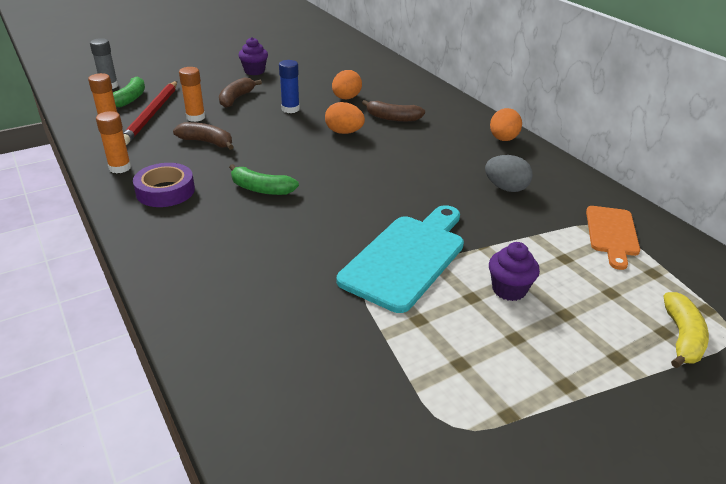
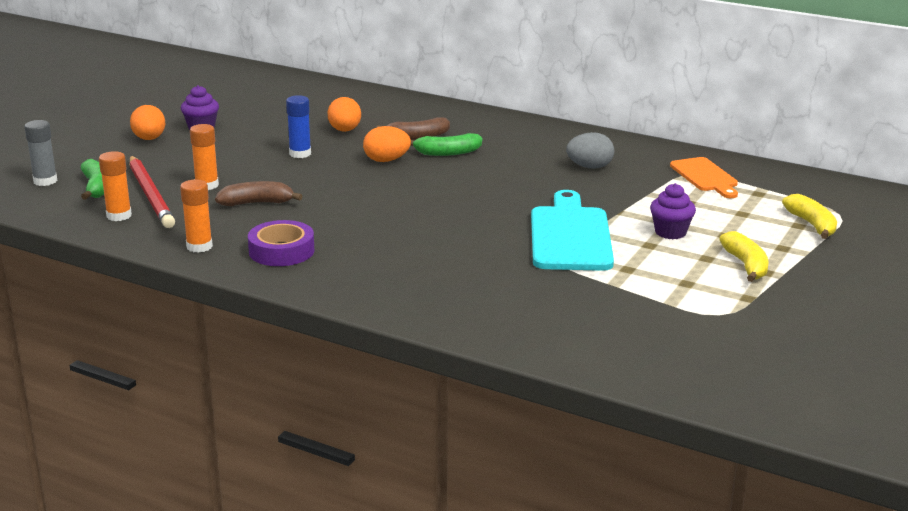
camera: 30 degrees left, 10 degrees down
brown banana [219,77,262,108] -> none
green banana [229,164,299,195] -> green banana moved to [411,133,482,156]
orange egg [490,108,522,141] -> orange egg moved to [130,105,165,140]
none -> yellow banana [719,231,768,282]

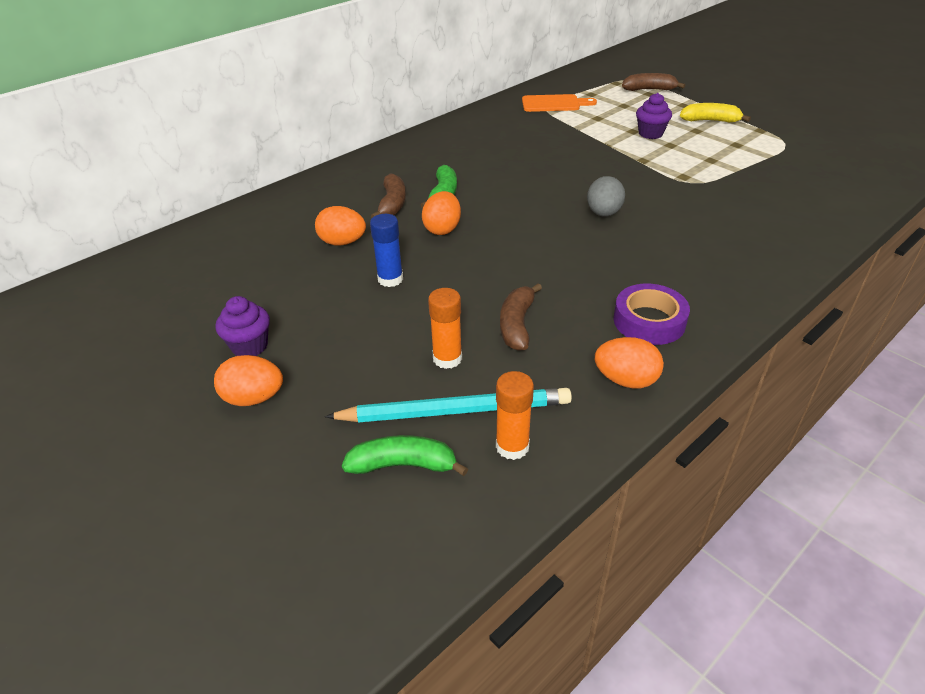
camera: 70 degrees left, 15 degrees up
grey glue stick [24,120,57,186] -> none
red pencil [130,156,175,228] -> turquoise pencil [325,388,572,422]
orange glue stick [180,179,213,253] -> orange egg [595,337,664,388]
turquoise cutting board [531,190,614,271] -> none
grey egg [566,132,614,169] -> grey egg moved to [587,176,625,217]
yellow banana [782,194,837,239] -> brown banana [622,73,685,91]

